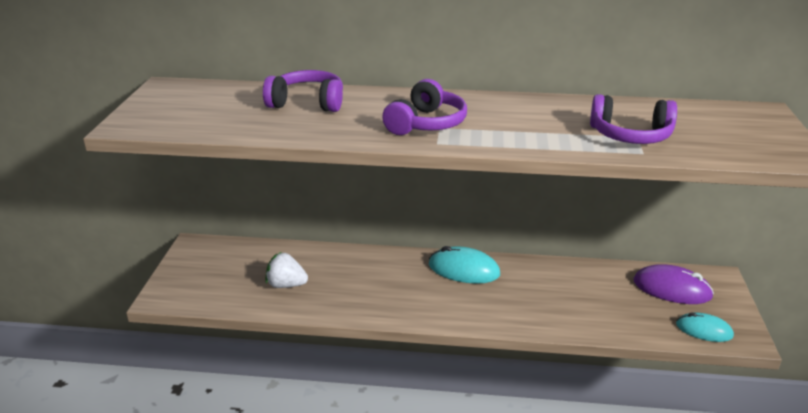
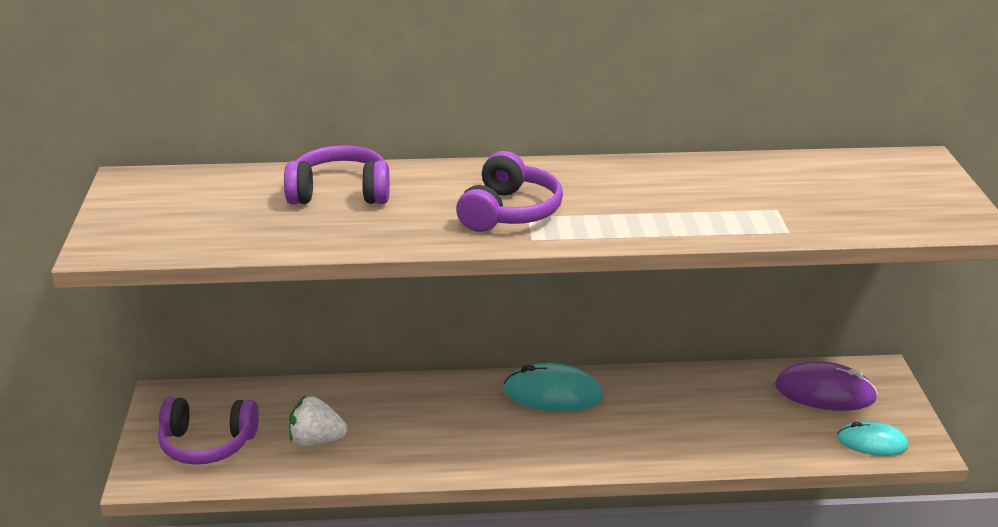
camera: 10 degrees left, 0 degrees up
purple headphones [590,94,677,144] -> purple headphones moved to [158,397,259,465]

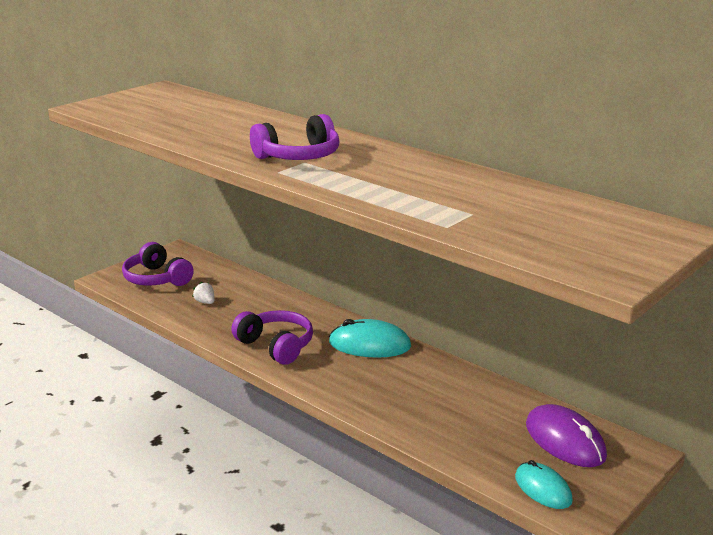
camera: 45 degrees right, 5 degrees down
purple headphones [284,145,390,204] -> purple headphones moved to [231,310,313,365]
white strawberry [289,396,348,446] -> white strawberry [192,282,215,304], size x0.59
turquoise mouse [504,363,603,412] -> turquoise mouse turned 45 degrees counterclockwise [329,319,411,358]

